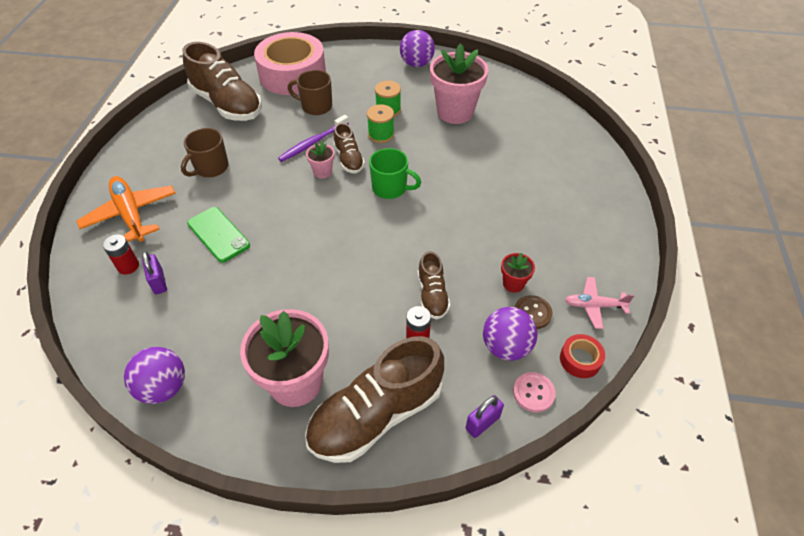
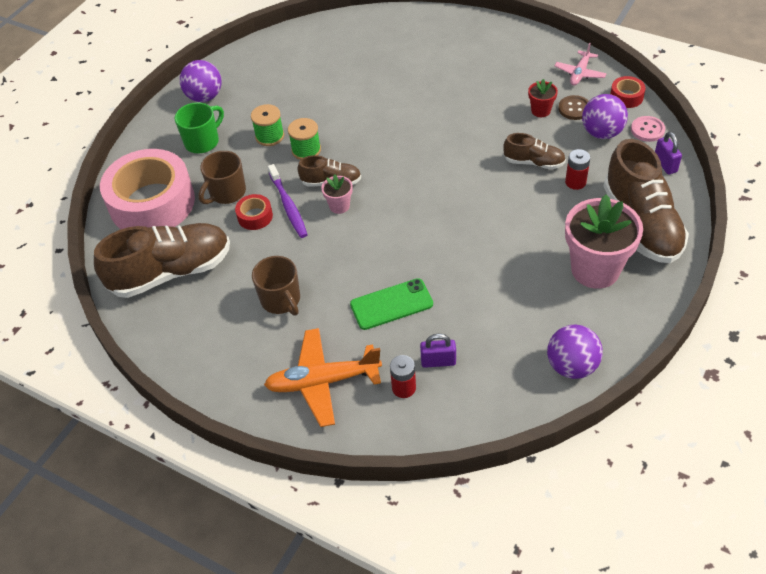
camera: 65 degrees left, 0 degrees up
green mug [369,148,421,199] -> green mug moved to [175,102,224,153]
pink flower pot [430,43,488,124] -> none
none -> red tape [235,194,273,230]

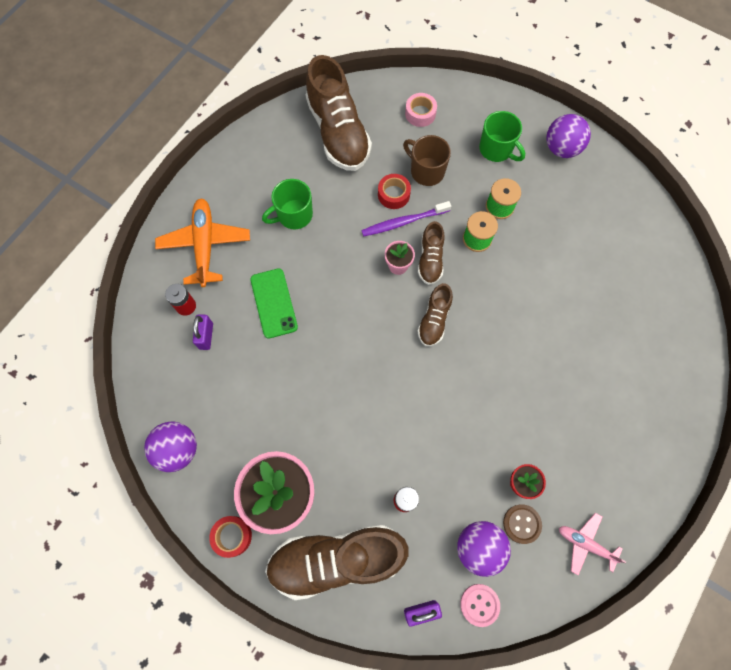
camera: 90 degrees right, 20 degrees up
pink tape [100,149,195,229] -> pink tape [405,93,437,127], size x0.41
brown mug [252,256,300,315] -> green mug [262,179,313,229]
brown shoe [503,133,566,169] -> brown shoe moved to [417,283,453,346]
red tape [610,76,645,108] -> red tape moved to [209,516,252,558]

